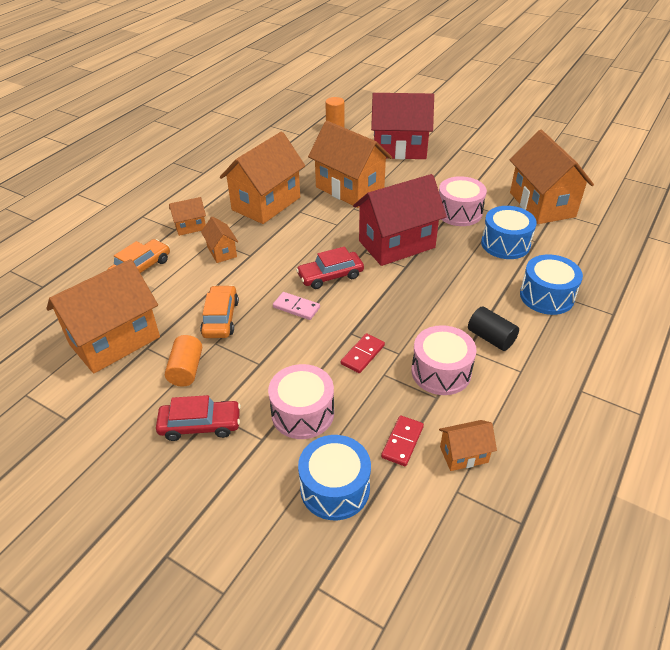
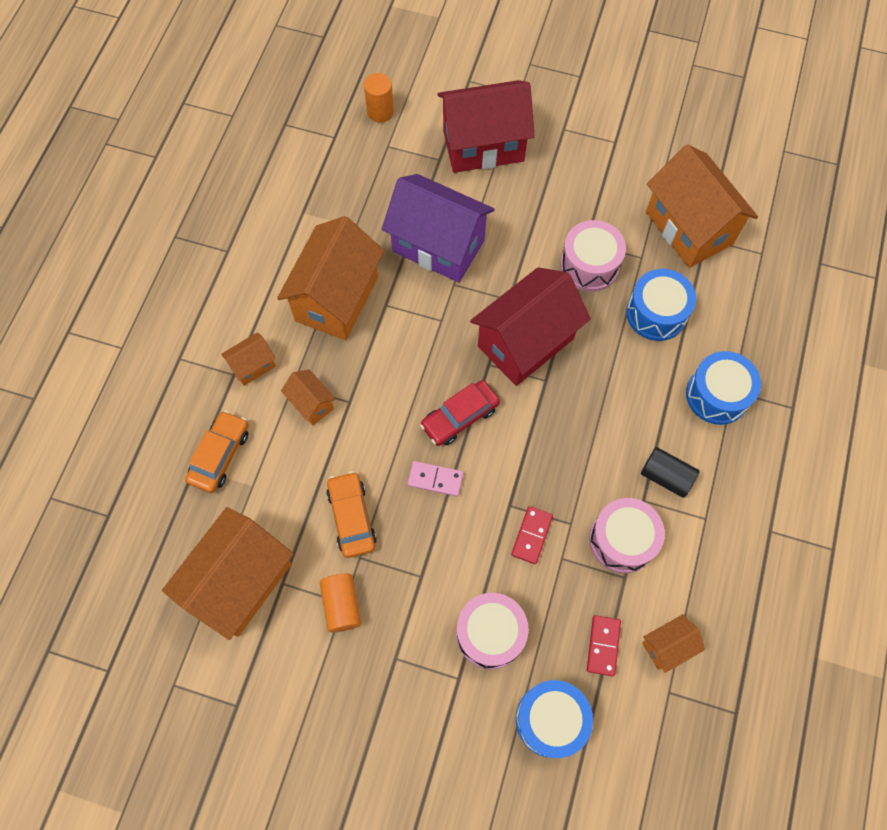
camera: 15 degrees left, 25 degrees up
red car [156,395,241,441] -> none
orange house [308,121,392,208] -> purple house [382,174,495,283]

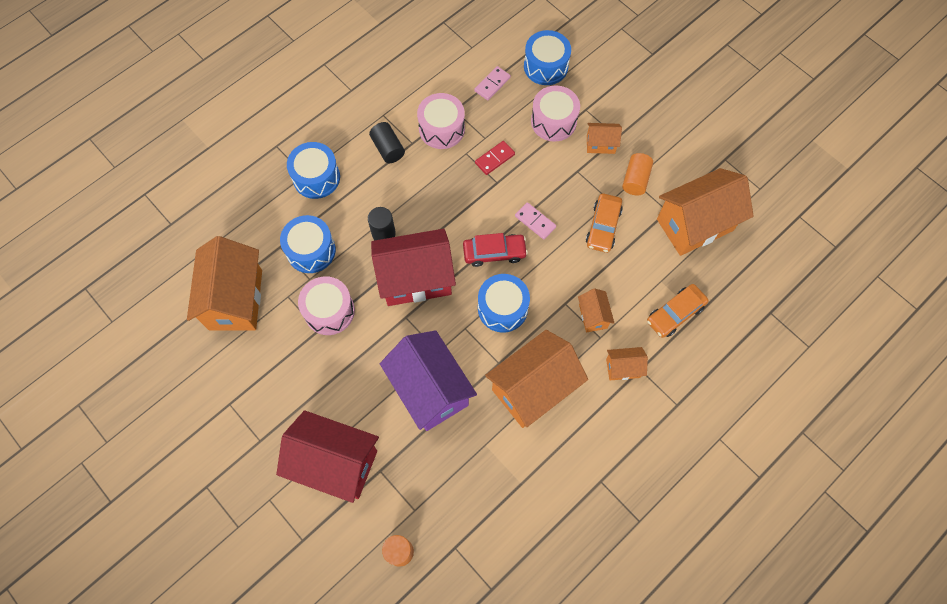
camera: 150 degrees left, 0 degrees up
red domino [587,615,621,677] -> pink domino [474,66,511,100]
orange house [642,614,705,673] -> orange house moved to [587,123,622,154]
none -> black cylinder [368,207,396,240]
none -> blue drum [478,274,530,333]

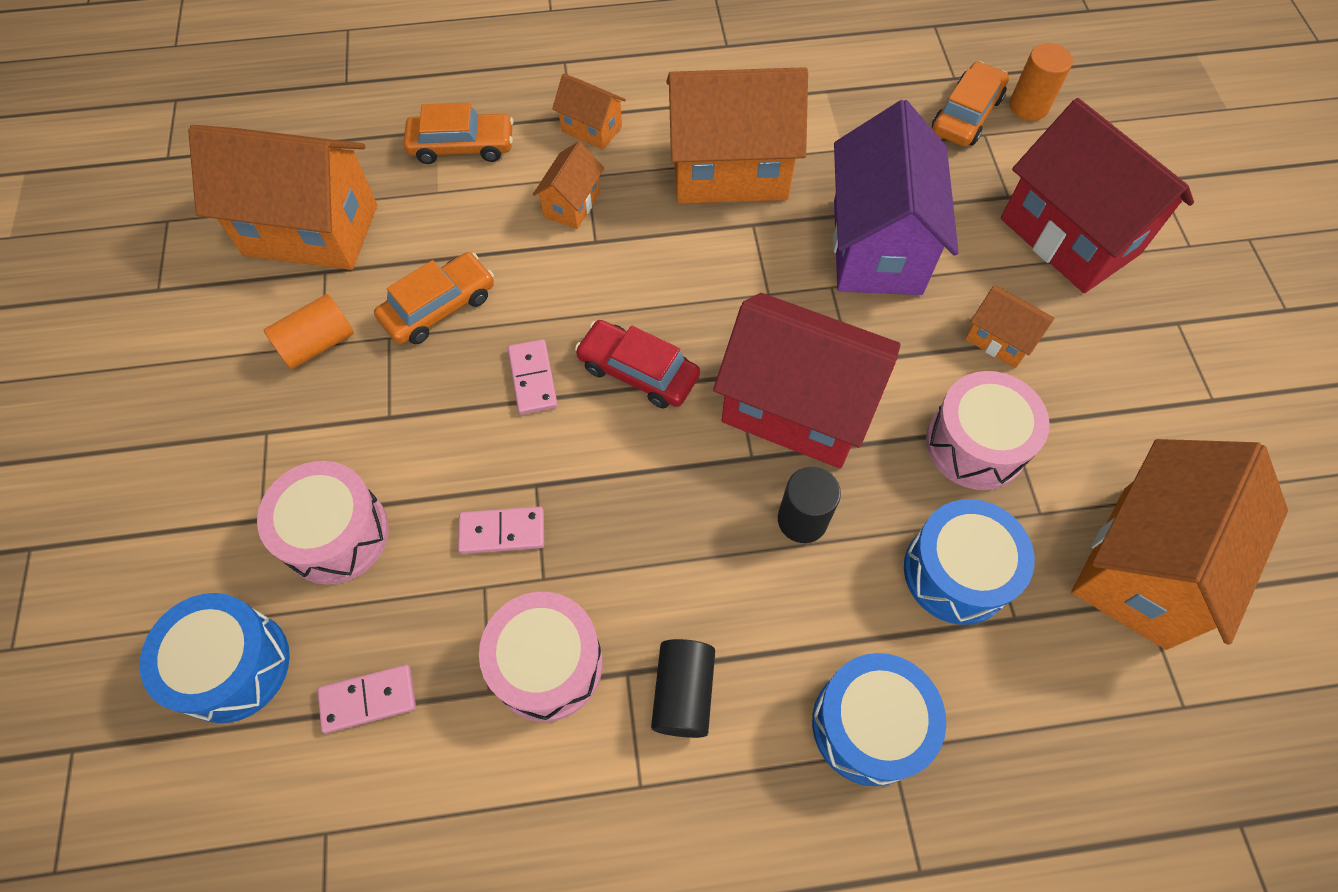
camera: 145 degrees left, 5 degrees down
red domino [475,141,515,175] -> pink domino [458,507,544,554]
blue drum [478,274,530,333] -> none
orange house [587,123,622,154] -> orange house moved to [965,286,1054,368]
none -> orange car [932,61,1009,147]

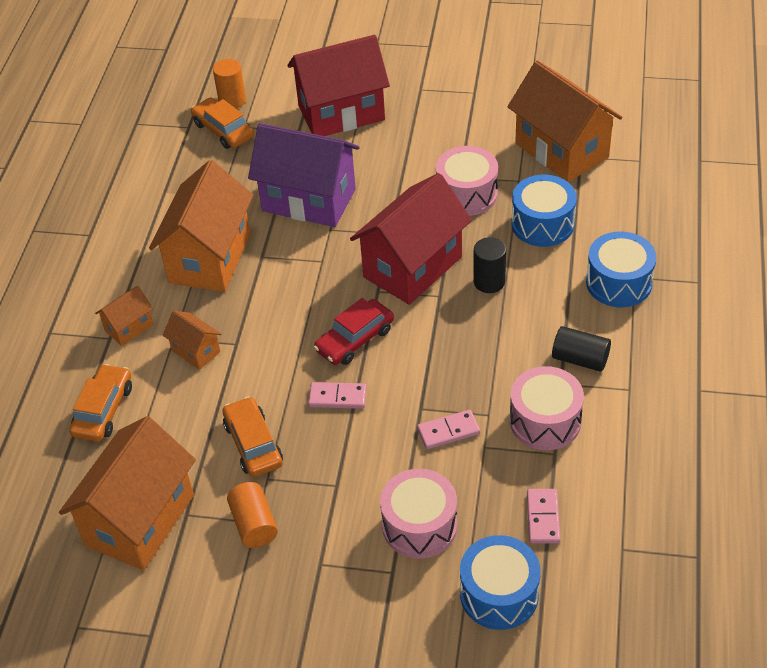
camera: 70 degrees left, 15 degrees down
pink domino [458,507,544,554] -> pink domino turned 60 degrees clockwise [417,410,480,449]
orange house [965,286,1054,368] -> none

